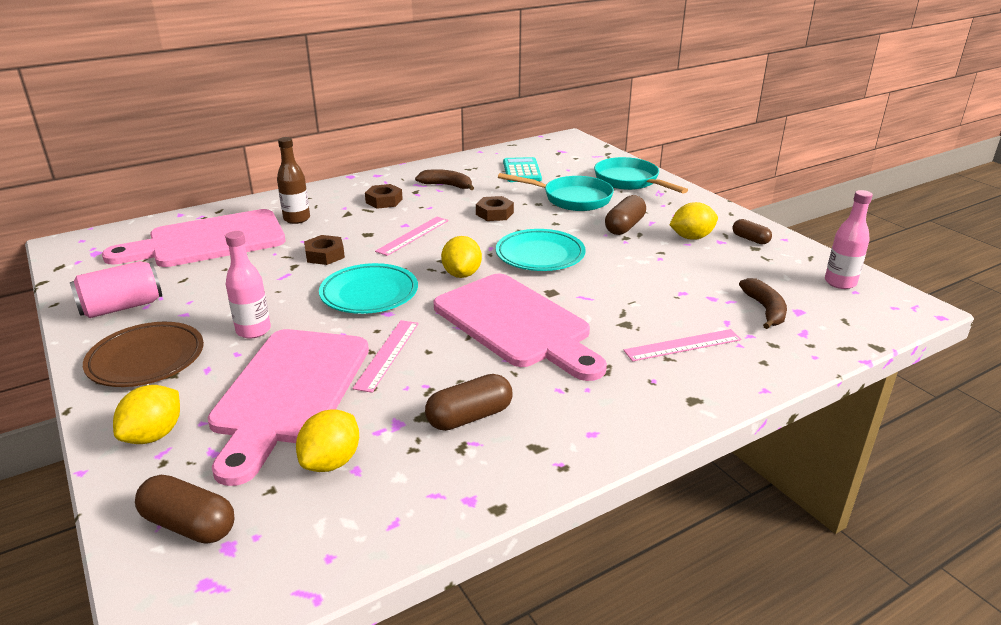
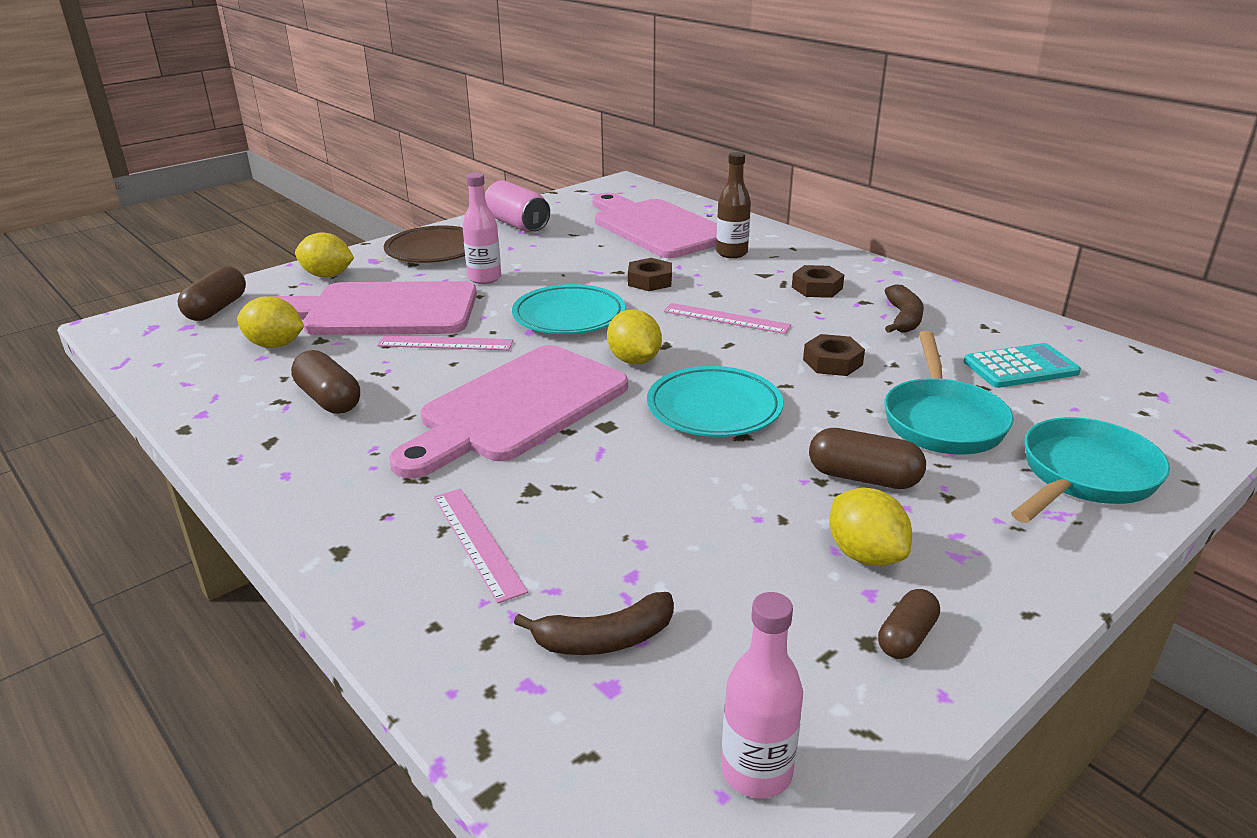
camera: 80 degrees right, 0 degrees up
yellow lemon [441,236,482,278] -> yellow lemon turned 75 degrees clockwise [607,309,662,365]

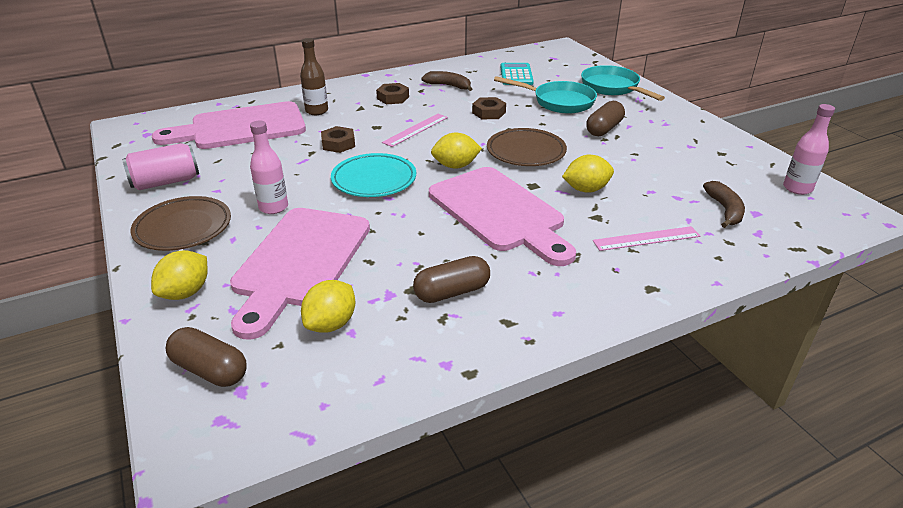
camera: 75 degrees left, 5 degrees up
pink ruler [377,335,513,350] -> none
turquoise plate [647,366,783,437] -> brown plate [487,128,567,166]
yellow lemon [829,487,912,566] -> yellow lemon moved to [562,155,614,193]
brown capsule [878,589,940,659] -> none

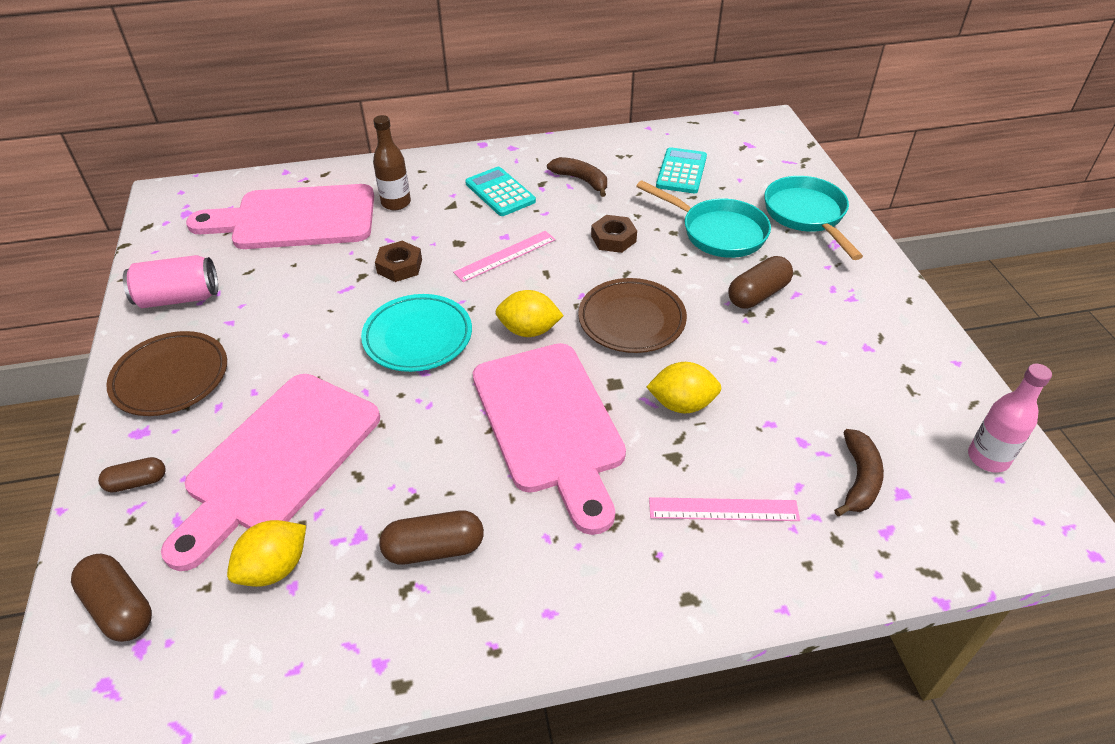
camera: 15 degrees right, 10 degrees up
yellow lemon [151,250,207,300] -> brown capsule [98,457,166,493]
pink bottle [250,120,288,214] -> none
brown nut [376,83,409,104] -> turquoise calculator [465,167,536,216]

